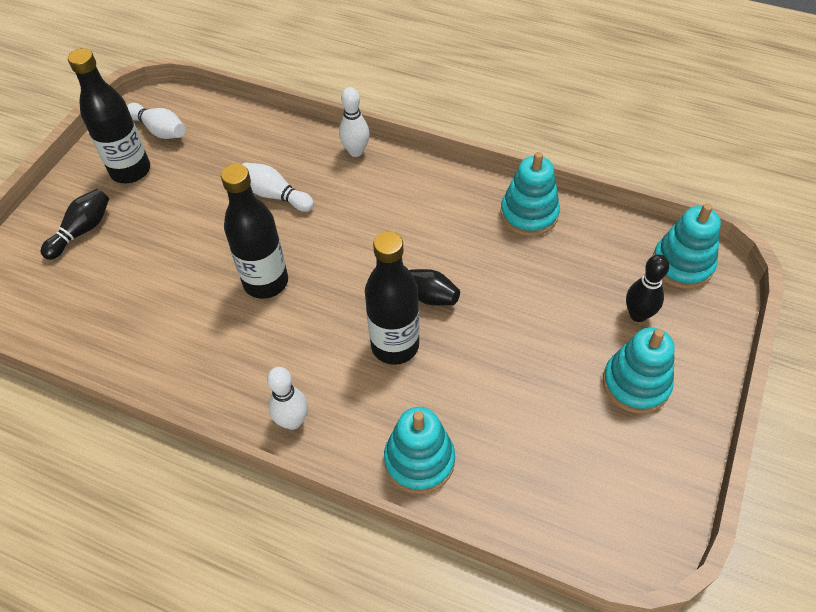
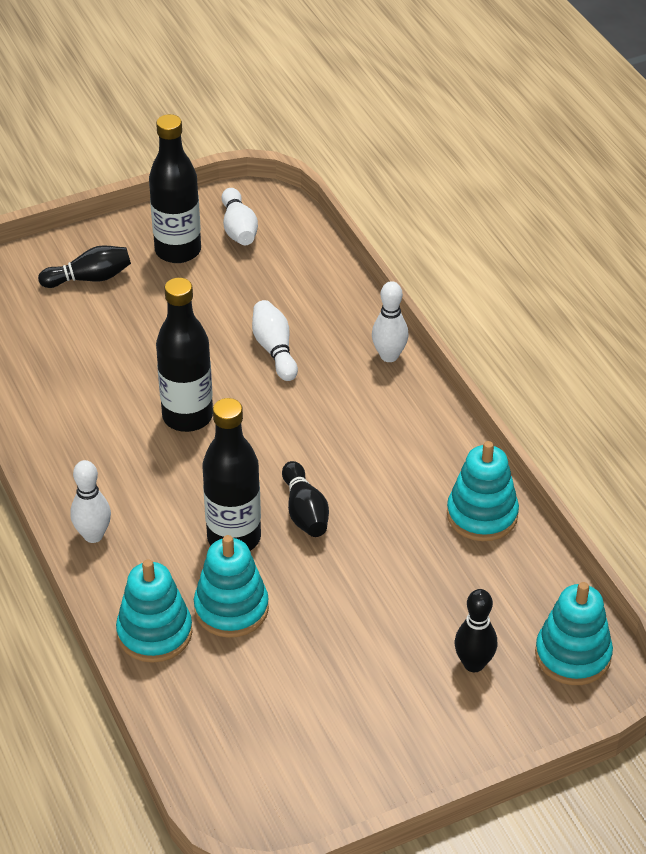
camera: 40 degrees right, 10 degrees down
turquoise stacking toy [603,327,675,413] -> turquoise stacking toy moved to [194,535,269,638]

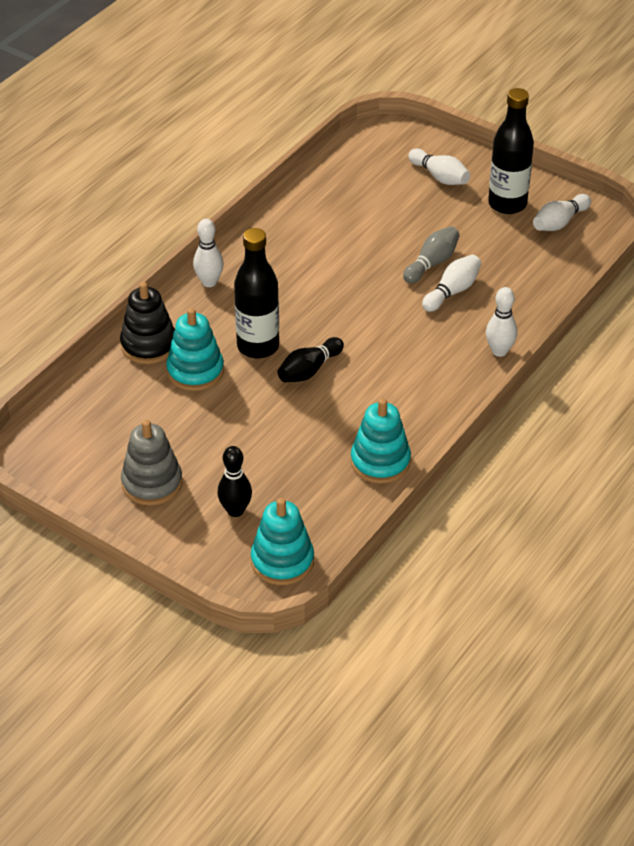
camera: 60 degrees right, 0 degrees up
black bowling pin [38,245,131,288] -> white bowling pin [408,149,470,185]
turquoise stacking toy [116,559,193,663] -> black stacking toy [120,282,175,364]
black bottle [156,278,213,432] -> none
none -> grey stacking toy [121,420,183,506]
none -> grey bowling pin [403,226,460,283]

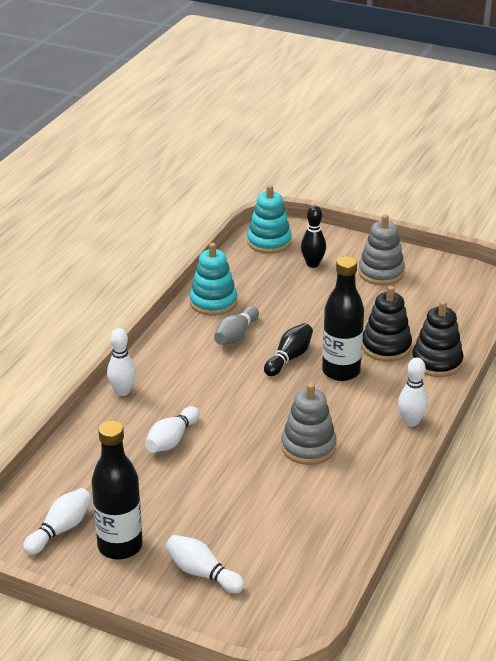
camera: 170 degrees right, 10 degrees down
turquoise stacking toy [166,308,224,391] -> black stacking toy [362,286,412,361]
grey bowling pin [403,226,460,283] -> grey bowling pin moved to [214,306,259,345]
none -> grey stacking toy [281,383,337,465]

